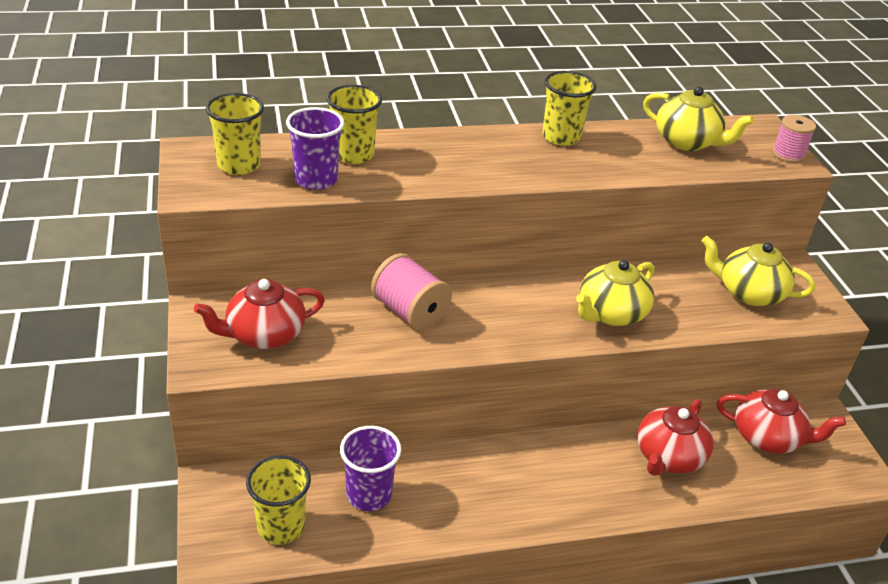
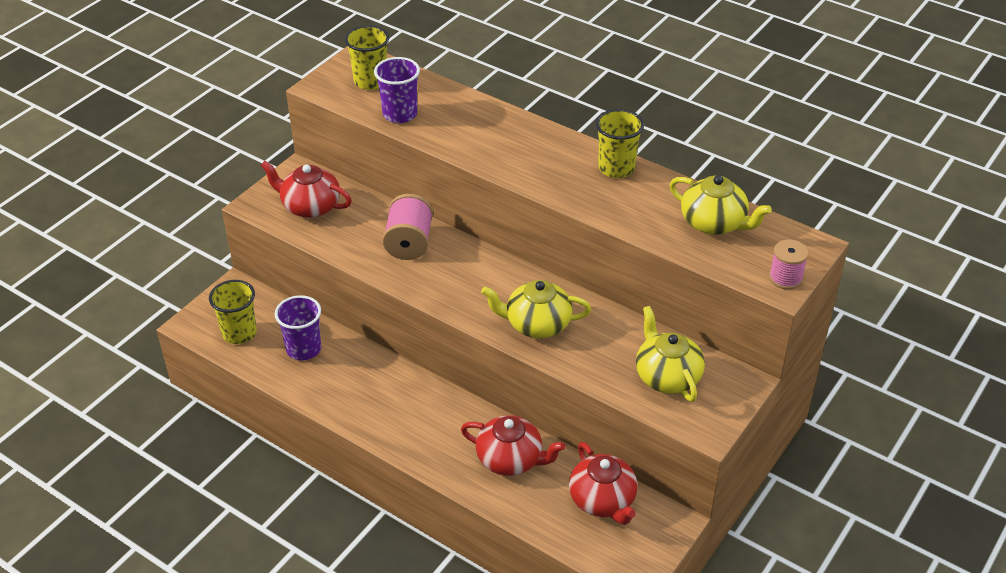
camera: 50 degrees right, 5 degrees up
yellow cup [326,85,382,164] -> none
red teapot [637,399,714,476] -> red teapot turned 150 degrees counterclockwise [461,415,565,476]
yellow teapot [643,87,754,151] -> yellow teapot turned 45 degrees counterclockwise [669,175,772,235]

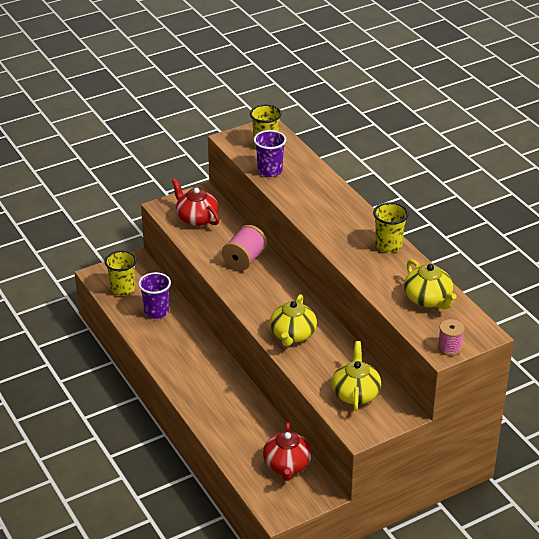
camera: 25 degrees right, 5 degrees down
red teapot [461,415,565,476] -> none
yellow teapot [481,280,591,338] -> yellow teapot turned 105 degrees counterclockwise [270,294,317,347]

